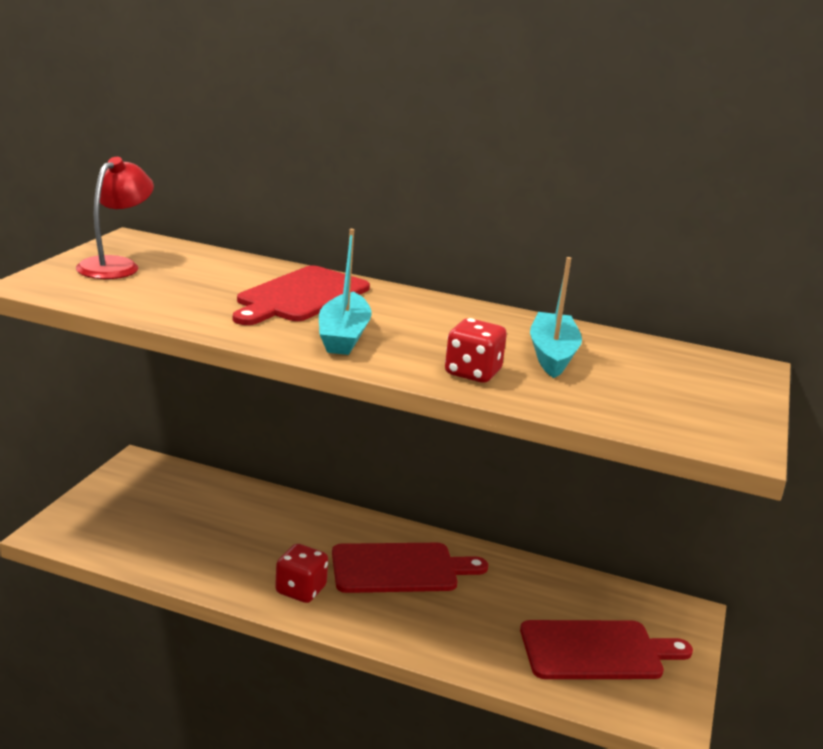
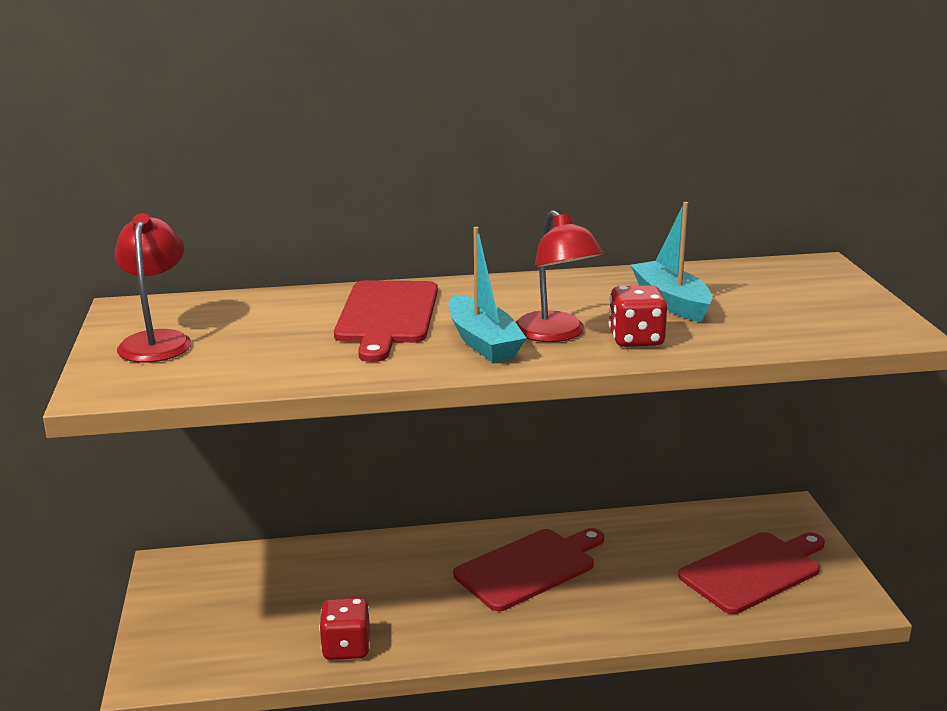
camera: 25 degrees left, 0 degrees up
red dice [275,544,328,603] -> red dice moved to [319,598,370,660]
none -> red lamp [516,210,604,342]

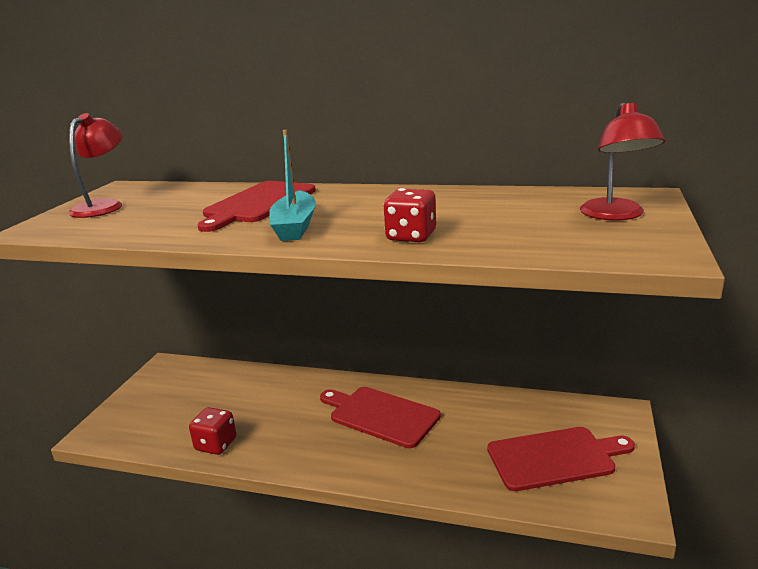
camera: 25 degrees right, 0 degrees up
red cutting board [453,528,604,611] -> red cutting board turned 135 degrees counterclockwise [320,387,441,448]
red lamp [516,210,604,342] -> red lamp moved to [580,103,665,221]
turquoise boat [631,202,713,322] -> none

